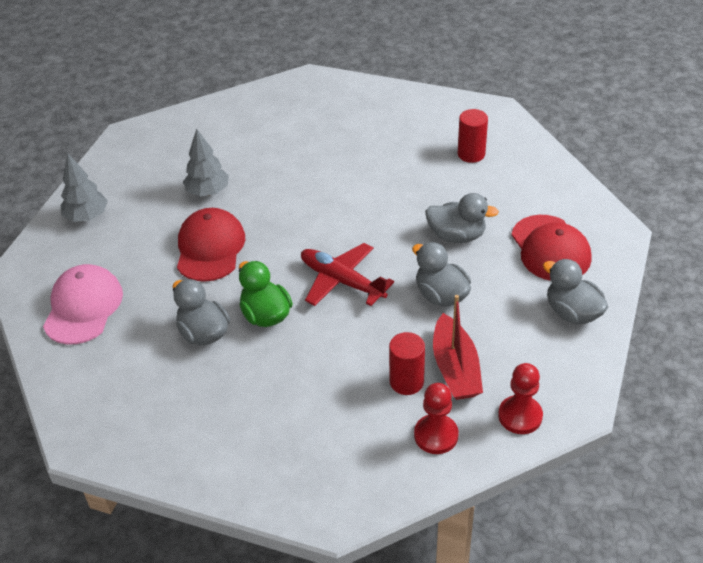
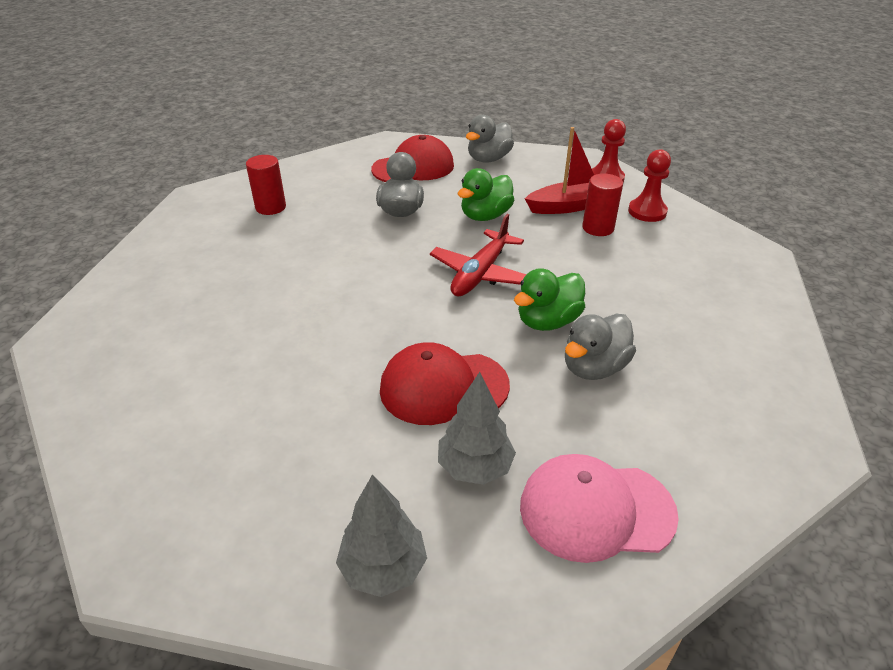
camera: 100 degrees left, 5 degrees down
grey tree [183,128,229,197] -> grey tree moved to [438,372,516,485]
grey duck [412,242,471,307] -> green duck [458,168,514,221]

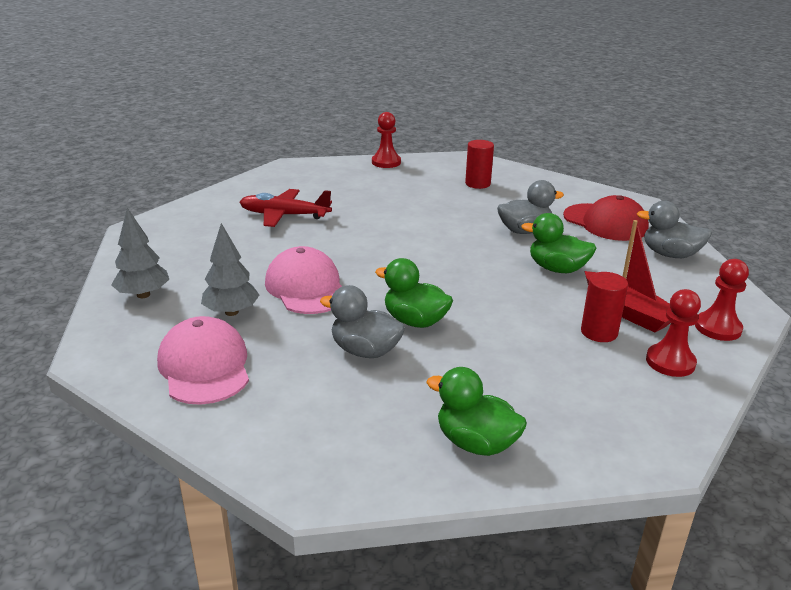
camera: 70 degrees right, 10 degrees down
red cap [380,342,510,425] -> pink cap [265,246,342,314]
red plane [430,214,526,297] -> red plane moved to [239,189,332,227]
none -> red pawn [372,112,401,168]
none -> green duck [426,367,527,456]

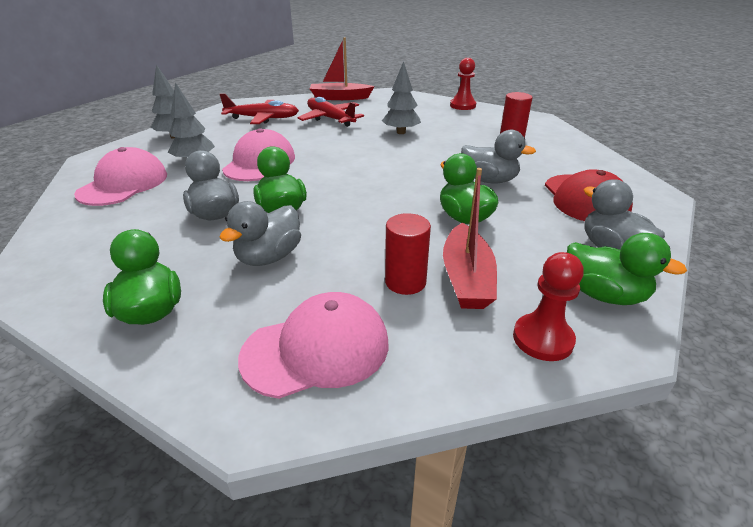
camera: 40 degrees right, 5 degrees up
red pawn [646,289,701,377] -> none
none -> grey duck [219,201,301,266]
none -> red plane [220,93,299,124]
none -> pink cap [238,292,388,399]
none -> red boat [310,37,374,100]
none -> grey tree [382,61,421,134]
none -> green duck [567,233,687,305]

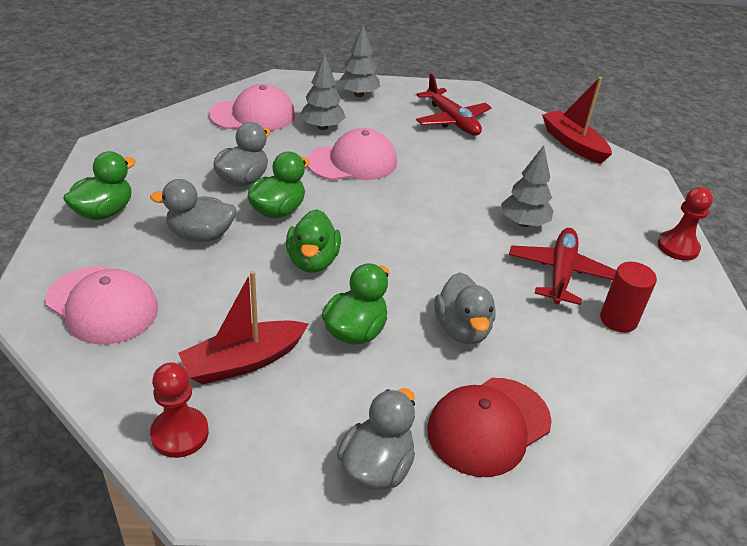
camera: 55 degrees right, 5 degrees up
red plane [297,97,364,127] -> red plane moved to [509,228,616,305]
red cylinder [385,213,431,295] -> none
green duck [567,233,687,305] -> green duck moved to [286,209,341,273]

